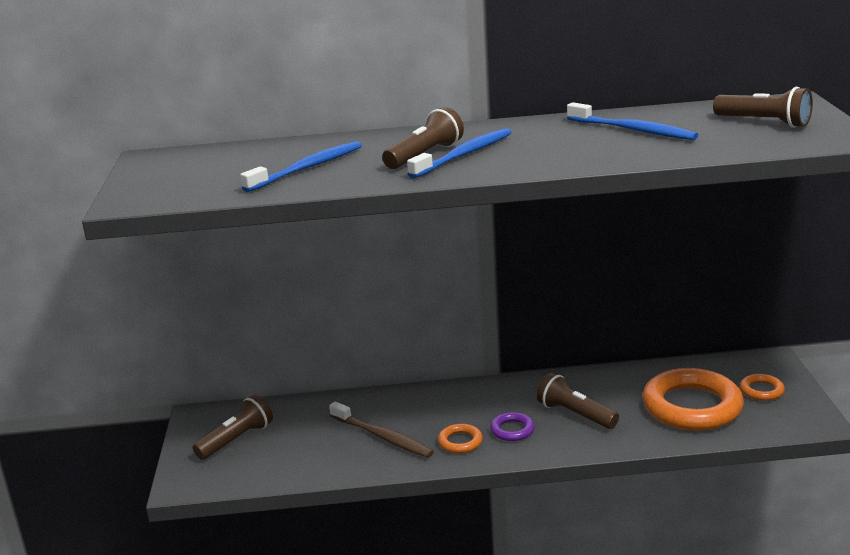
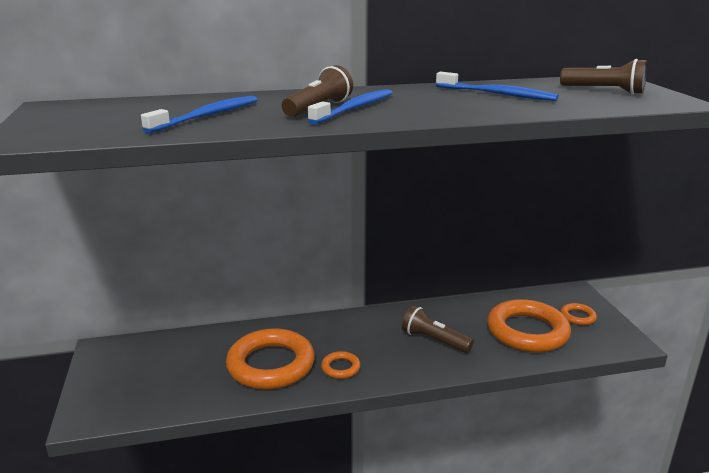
camera: 10 degrees left, 0 degrees up
brown flashlight [193,395,273,460] -> none
brown toothbrush [329,401,434,458] -> orange ring [226,328,315,390]
purple ring [490,412,535,441] -> none

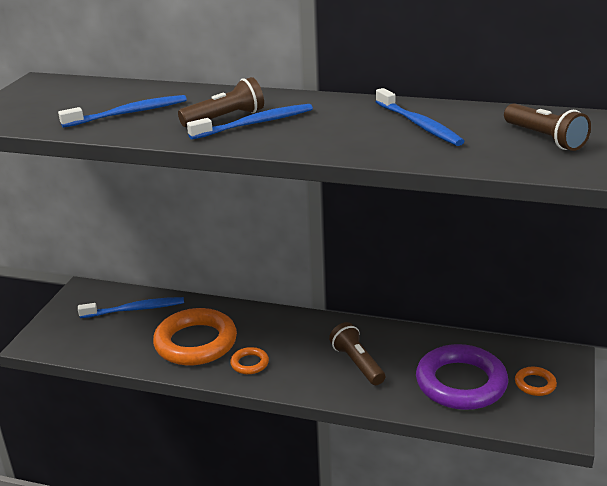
camera: 30 degrees right, 5 degrees up
orange ring [487,299,571,352] -> purple ring [416,344,508,410]
none -> blue toothbrush [78,297,184,318]

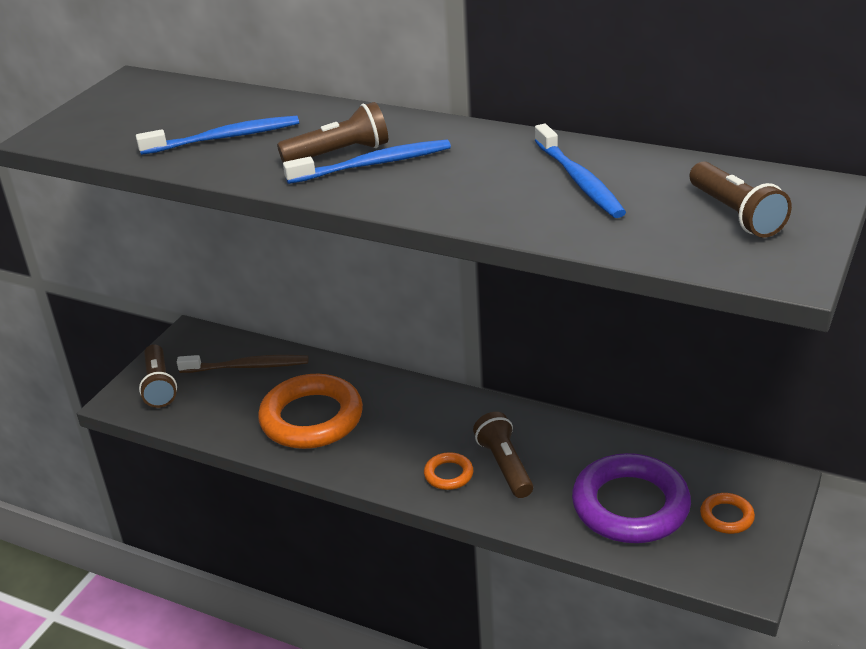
camera: 10 degrees right, 5 degrees up
blue toothbrush [78,297,184,318] -> brown toothbrush [177,355,308,373]
orange ring [230,347,269,374] -> orange ring moved to [424,452,473,490]
none -> brown flashlight [139,344,177,408]

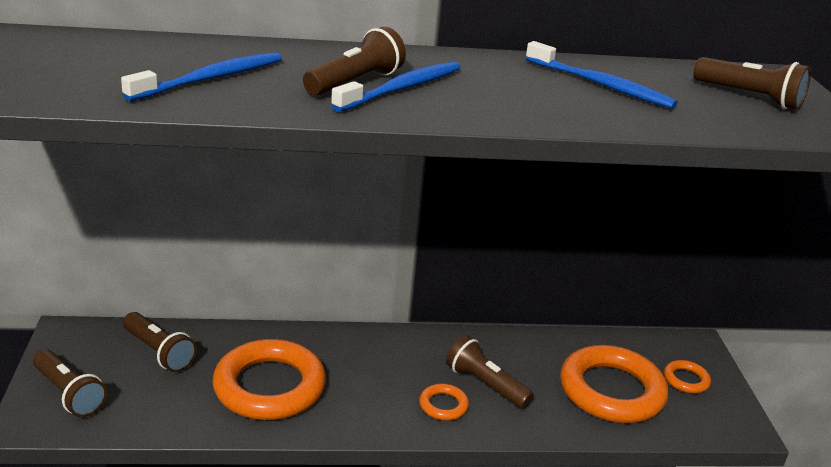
camera: 35 degrees left, 5 degrees down
brown toothbrush [177,355,308,373] -> brown flashlight [123,312,197,372]
purple ring [572,453,691,543] -> orange ring [560,345,668,423]

